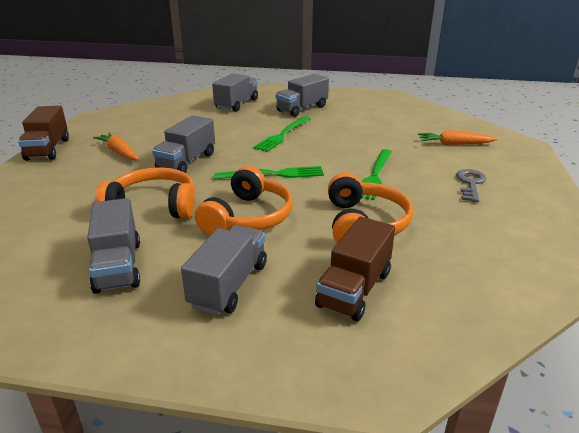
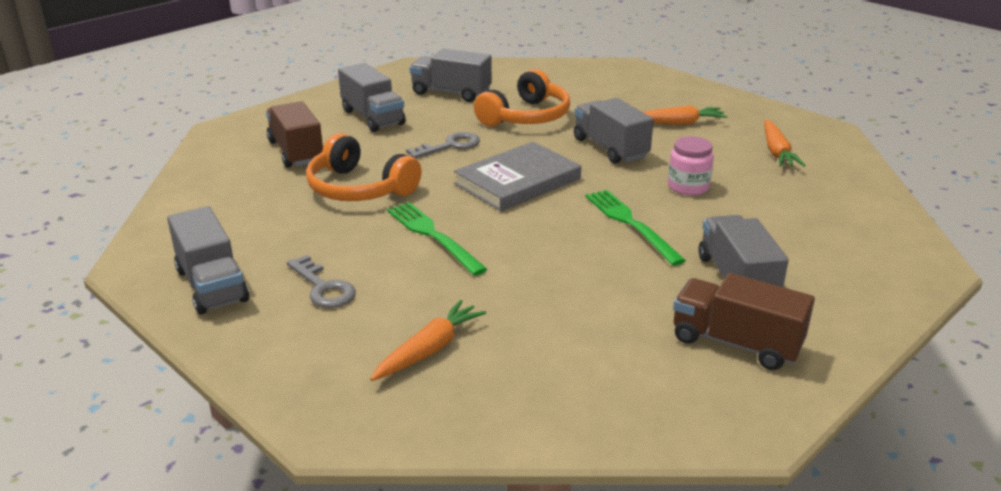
camera: 125 degrees right, 0 degrees up
brown truck [18,106,69,161] -> brown truck moved to [673,273,815,370]
orange headphones [195,166,293,235] -> grey key [406,132,480,158]
grey truck [212,73,258,112] -> grey truck moved to [167,206,249,314]
green fork [214,166,324,180] -> grey book [454,142,581,211]
none -> pink jar [668,136,714,196]
none -> orange carrot [764,120,806,167]

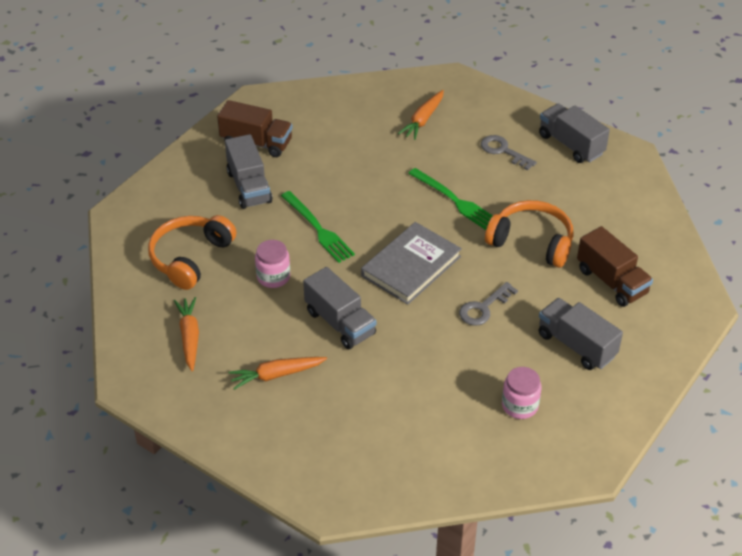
camera: 170 degrees right, 15 degrees up
grey truck [410,49,492,102] -> pink jar [502,367,542,419]
orange headphones [474,69,570,127] -> orange headphones moved to [148,215,236,290]

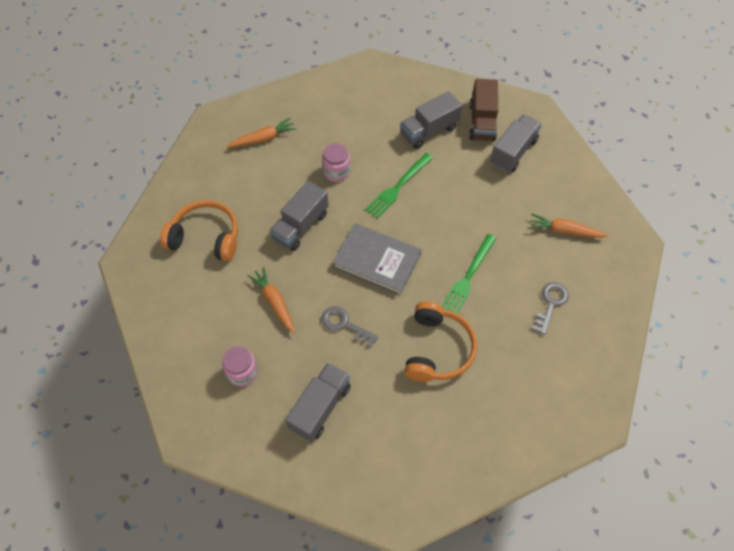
camera: 75 degrees right, 15 degrees up
orange headphones [148,215,236,290] -> orange headphones moved to [160,200,238,261]
orange carrot [228,357,327,390] -> orange carrot moved to [247,267,296,334]
grey truck [539,103,610,163] -> grey truck moved to [490,115,542,172]
brown truck [577,226,653,307] -> none

